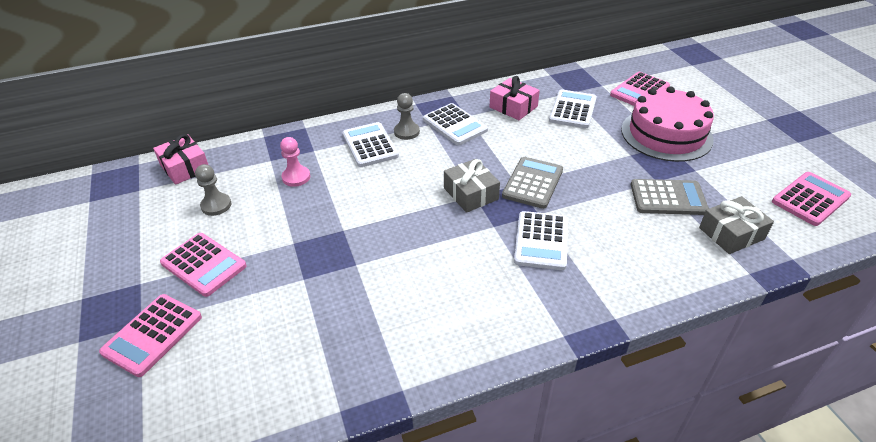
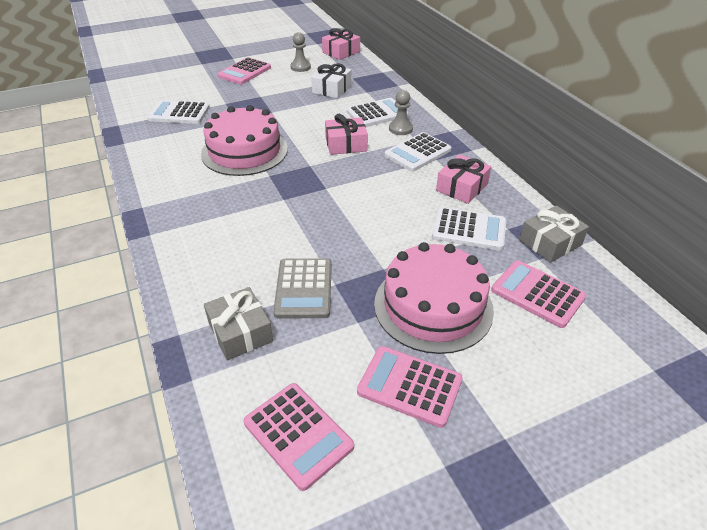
camera: 85 degrees right, 0 degrees up
pink calculator [99,294,202,377] -> pink calculator moved to [357,346,463,428]
pink pawn [280,137,311,187] -> white gift [311,63,352,99]
grey gift [444,159,500,213] -> grey gift moved to [519,205,589,263]
grey calculator [502,157,563,209] -> none
white calculator [514,211,568,270] -> white calculator moved to [148,100,210,124]
none -> pink cake [201,105,288,176]
none -> pink gift [325,114,368,155]

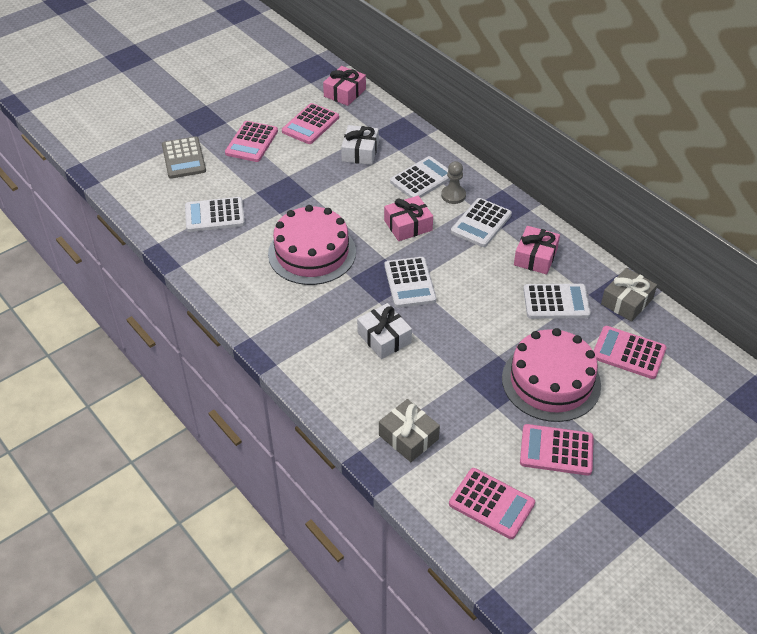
camera: 15 degrees left, 5 degrees up
grey calculator [273,258,332,318] -> grey calculator moved to [162,136,206,179]
grey pawn [291,32,311,72] -> pink calculator [282,103,339,144]
none -> white gift [357,303,412,359]
none -> white calculator [384,257,436,308]

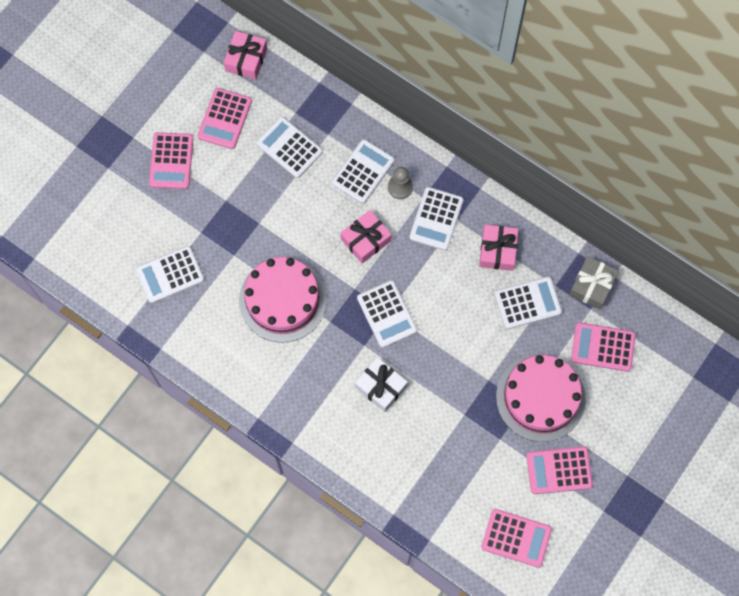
camera: 15 degrees left, 25 degrees up
grey calculator [162,136,206,179] -> none
white gift [341,125,379,165] -> white calculator [256,116,323,178]
grey gift [379,399,440,462] -> none

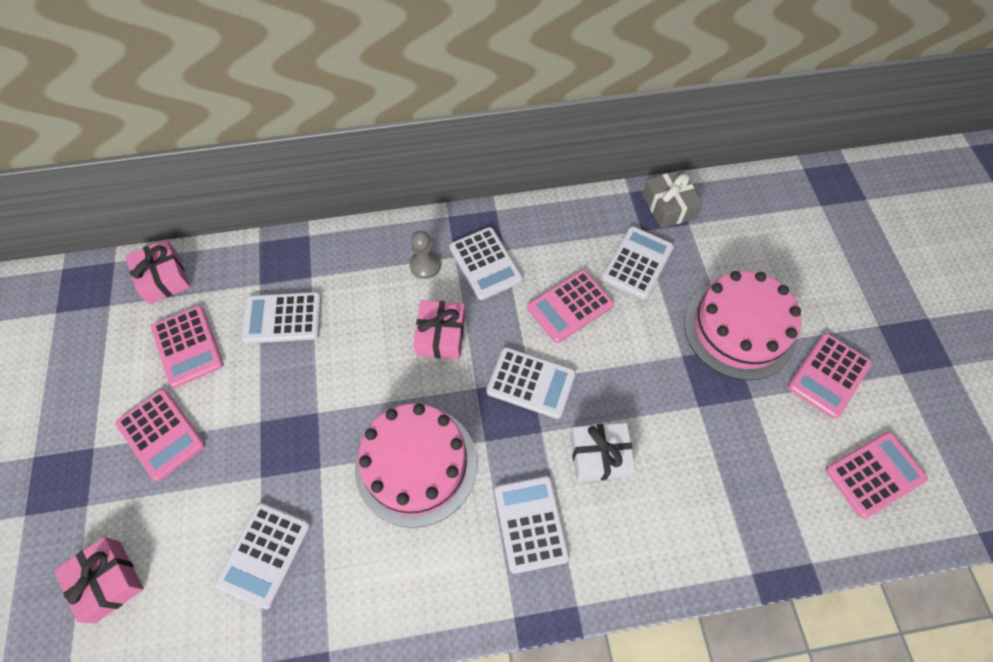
camera: 45 degrees left, 10 degrees down
white calculator [332,139,395,204] -> white calculator moved to [495,476,570,574]
pink gift [479,224,519,271] -> pink gift moved to [54,537,144,624]
pink calculator [571,322,636,372] -> pink calculator moved to [527,270,614,343]

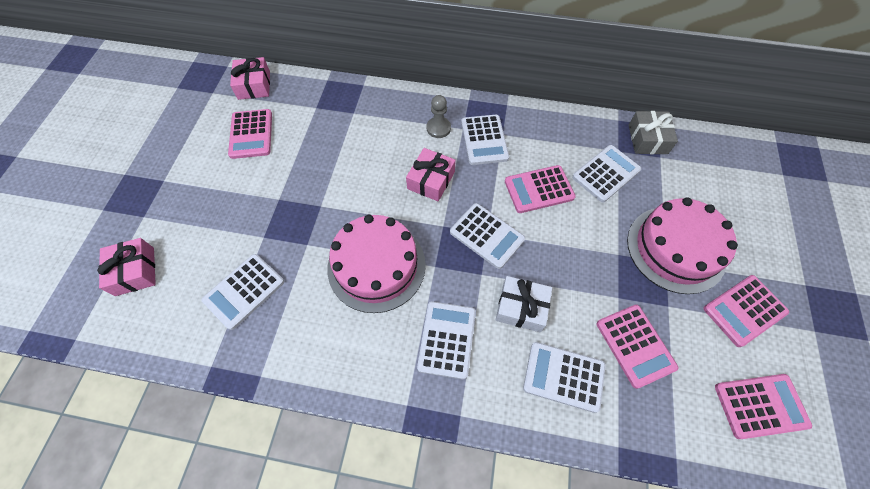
camera: 20 degrees right, 0 degrees up
pink calculator [115,389,205,481] -> pink calculator moved to [597,305,678,389]
white calculator [241,292,321,344] -> white calculator moved to [523,342,606,413]

